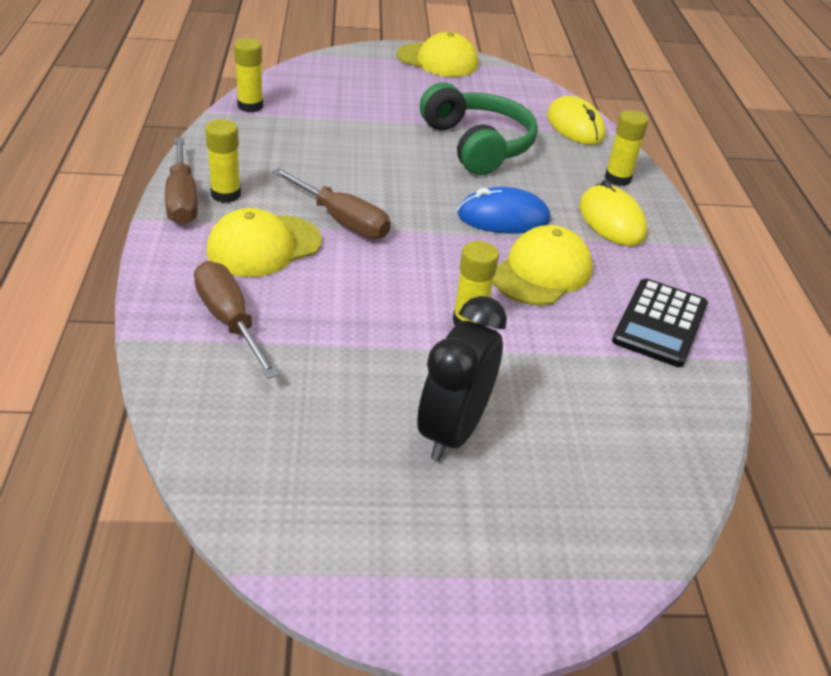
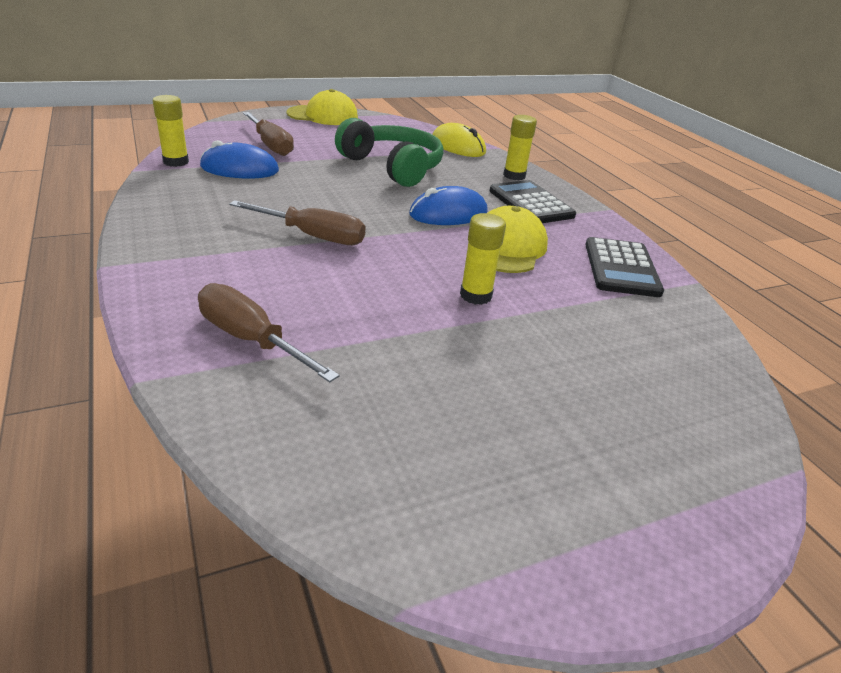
camera: 20 degrees left, 5 degrees down
brown screwdriver [165,138,198,225] -> brown screwdriver moved to [243,112,294,156]
yellow glue stick [205,119,241,203] -> none
yellow cap [207,208,322,277] -> none
black clock [417,296,507,461] -> none
yellow mouse [579,180,647,246] -> black calculator [490,180,576,223]
none -> blue mouse [200,140,279,178]

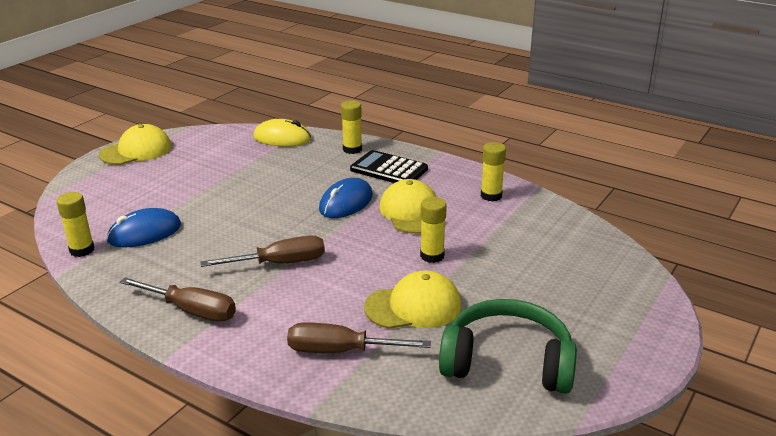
camera: 30 degrees left, 5 degrees down
brown screwdriver [243,112,294,156] -> brown screwdriver moved to [120,278,236,322]
green headphones [335,118,444,187] -> green headphones moved to [439,299,577,394]
black calculator [585,237,664,297] -> yellow glue stick [481,142,506,202]
none -> yellow cap [364,271,461,329]

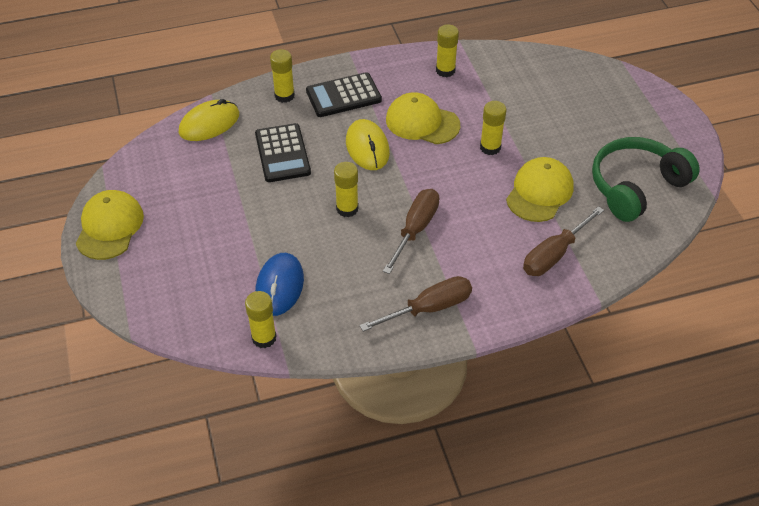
camera: 50 degrees left, 20 degrees up
blue mouse [319,178,373,218] -> yellow mouse [346,119,390,170]
none -> black calculator [255,123,311,182]
none -> yellow glue stick [334,162,359,217]

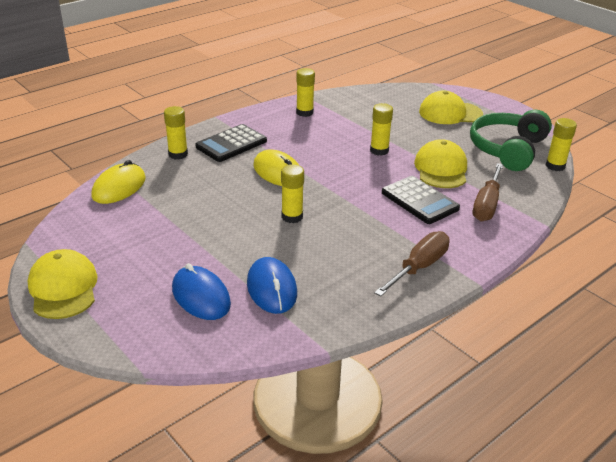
camera: 25 degrees left, 15 degrees down
yellow glue stick [245,291,277,348] -> yellow glue stick moved to [546,118,577,171]
black calculator [255,123,311,182] -> black calculator moved to [382,176,460,224]
brown screwdriver [383,189,439,274] -> none
yellow cap [386,92,460,144] -> yellow cap moved to [419,90,483,124]
none -> blue mouse [172,263,231,320]

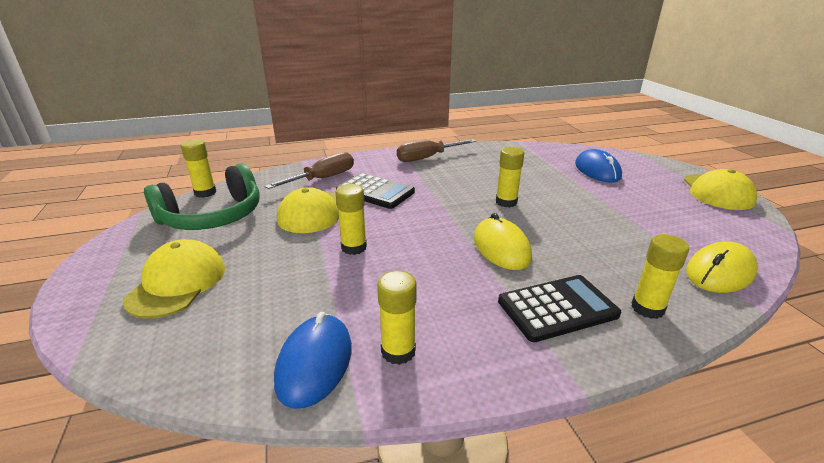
camera: 155 degrees left, 5 degrees down
blue mouse [247,257,297,314] -> blue mouse moved to [274,312,352,409]
black calculator [382,176,460,224] -> black calculator turned 135 degrees clockwise [336,173,415,209]
yellow cap [419,90,483,124] -> yellow cap turned 105 degrees counterclockwise [123,239,225,319]

